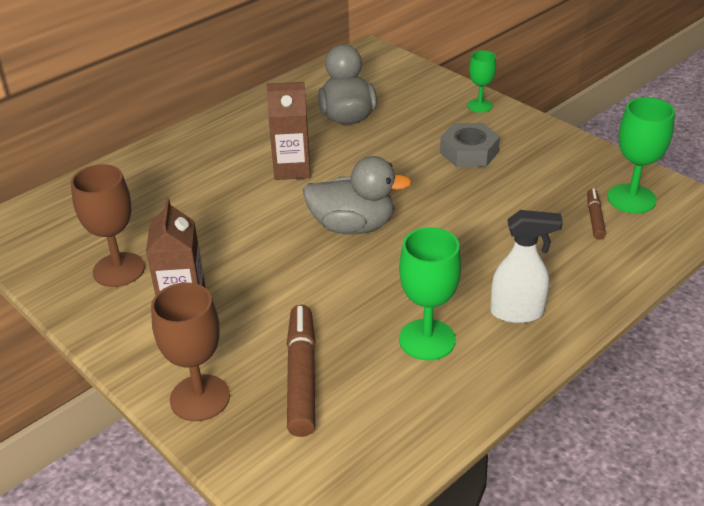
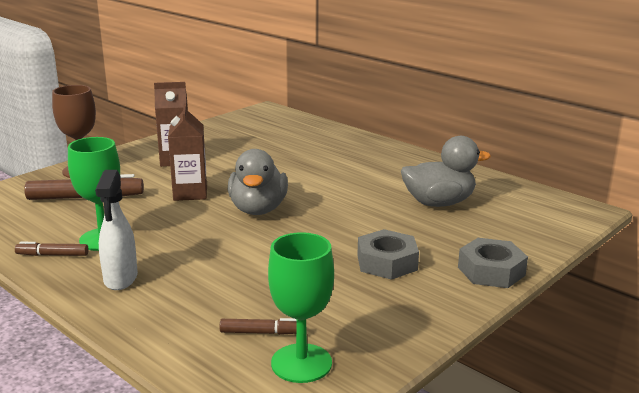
camera: 85 degrees right, 15 degrees down
brown goblet [71,164,145,287] -> none
brown carton [266,82,310,180] -> brown carton moved to [168,103,207,201]
green goblet [467,50,496,113] -> grey nut [458,238,528,288]
none -> brown marker [15,242,89,256]

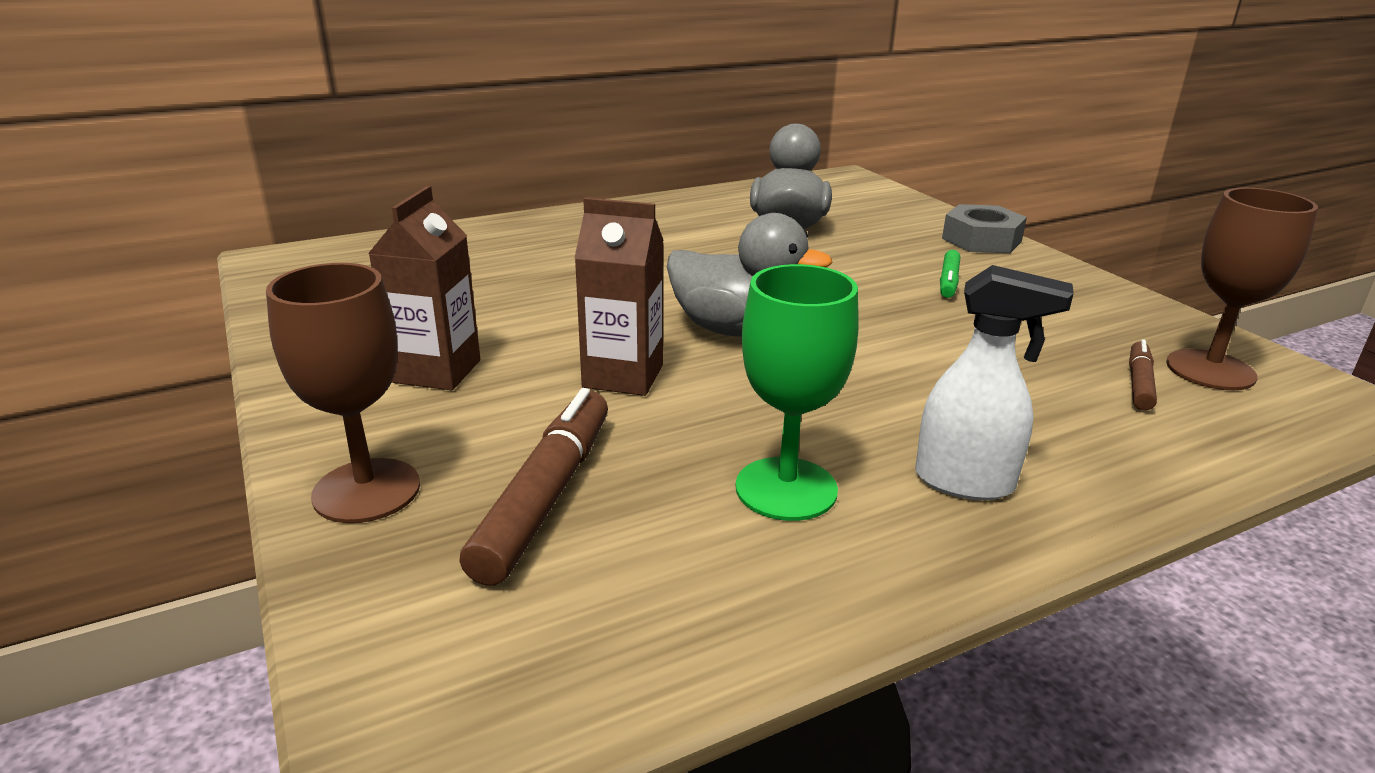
camera: 70 degrees left, 5 degrees up
brown marker [15,242,89,256] -> none
green goblet [268,232,334,383] -> brown goblet [1166,188,1318,390]
grey nut [357,229,419,280] -> green marker [940,250,960,298]

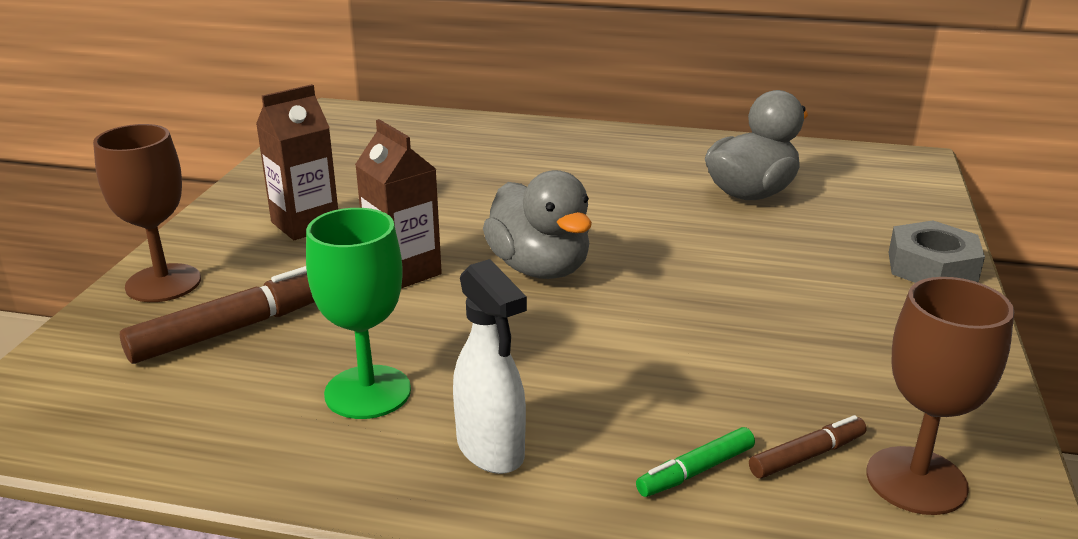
camera: 40 degrees right, 0 degrees up
green marker [940,250,960,298] -> green marker moved to [636,427,755,497]

